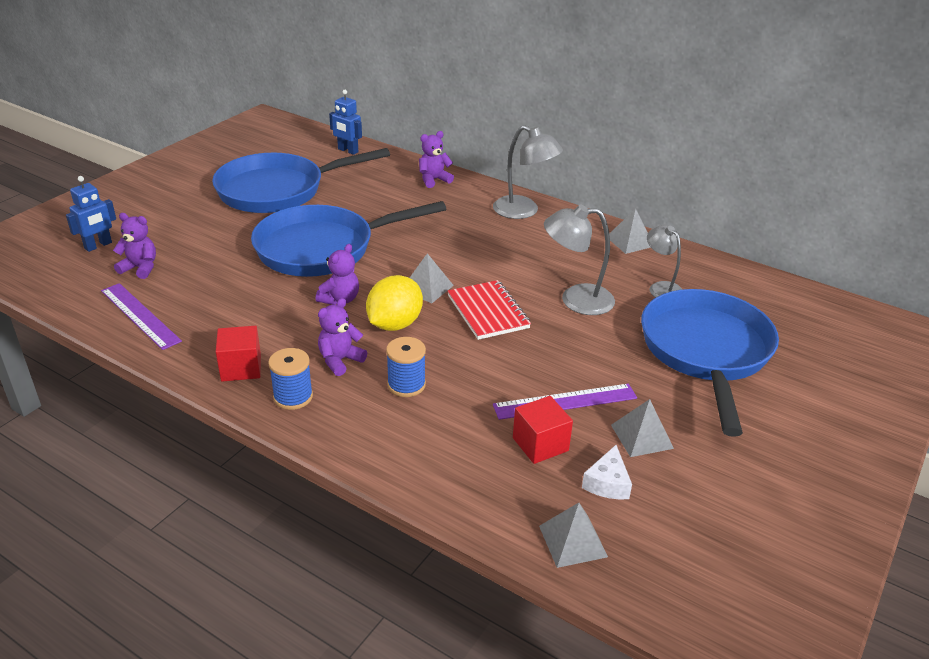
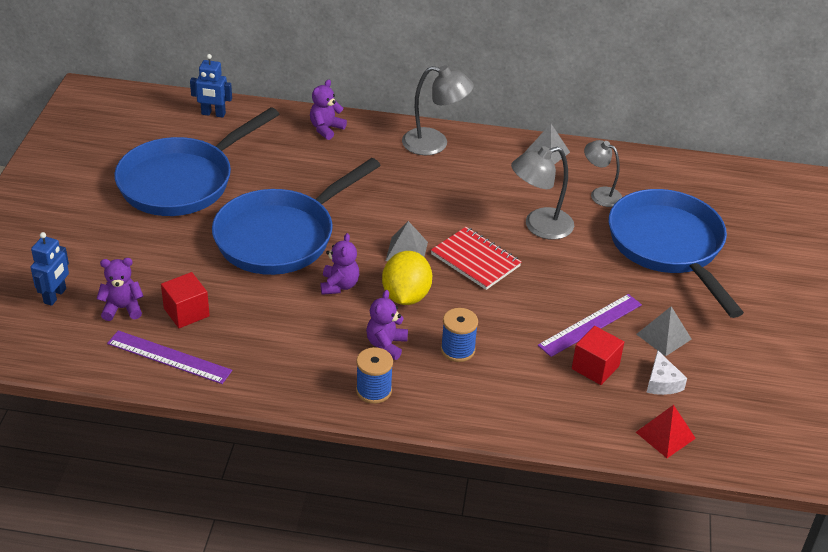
camera: 25 degrees left, 5 degrees up
red cube [216,326,261,382] -> red cube moved to [161,272,210,328]
grey pyramid [539,503,608,568] -> red pyramid [636,405,696,458]

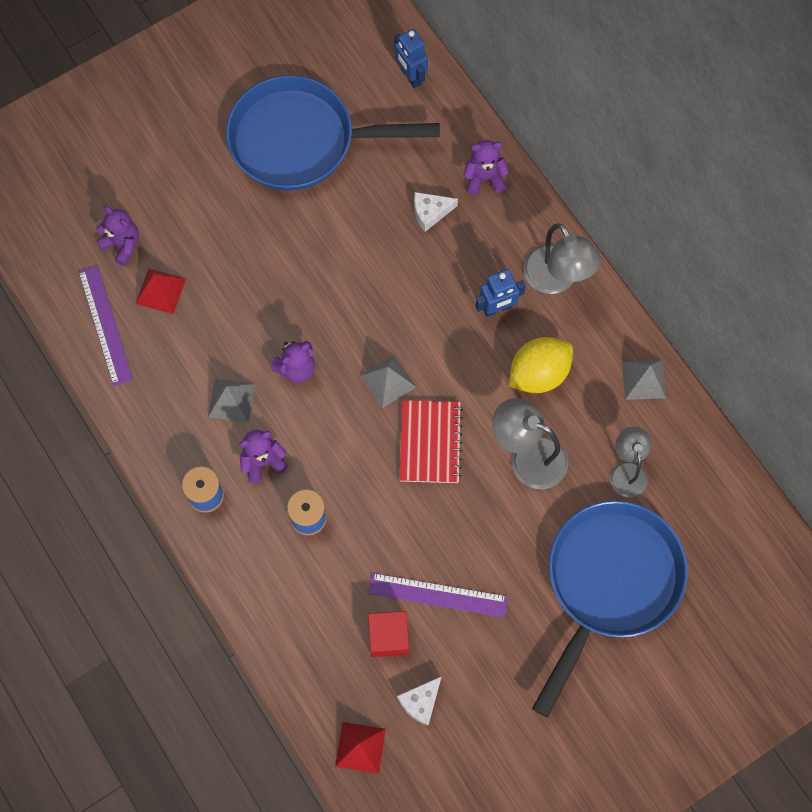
camera: 50 degrees right, 30 degrees up
blue robot [31,232,69,306] -> blue robot moved to [475,269,526,317]
red cube [161,272,210,328] -> red pyramid [135,269,186,314]
blue pan [212,158,381,275] -> none
yellow lemon [382,251,432,305] -> yellow lemon moved to [509,337,573,393]
grey pyramid [636,306,691,356] -> grey pyramid moved to [208,379,255,423]
none -> white cheese [414,192,458,232]

